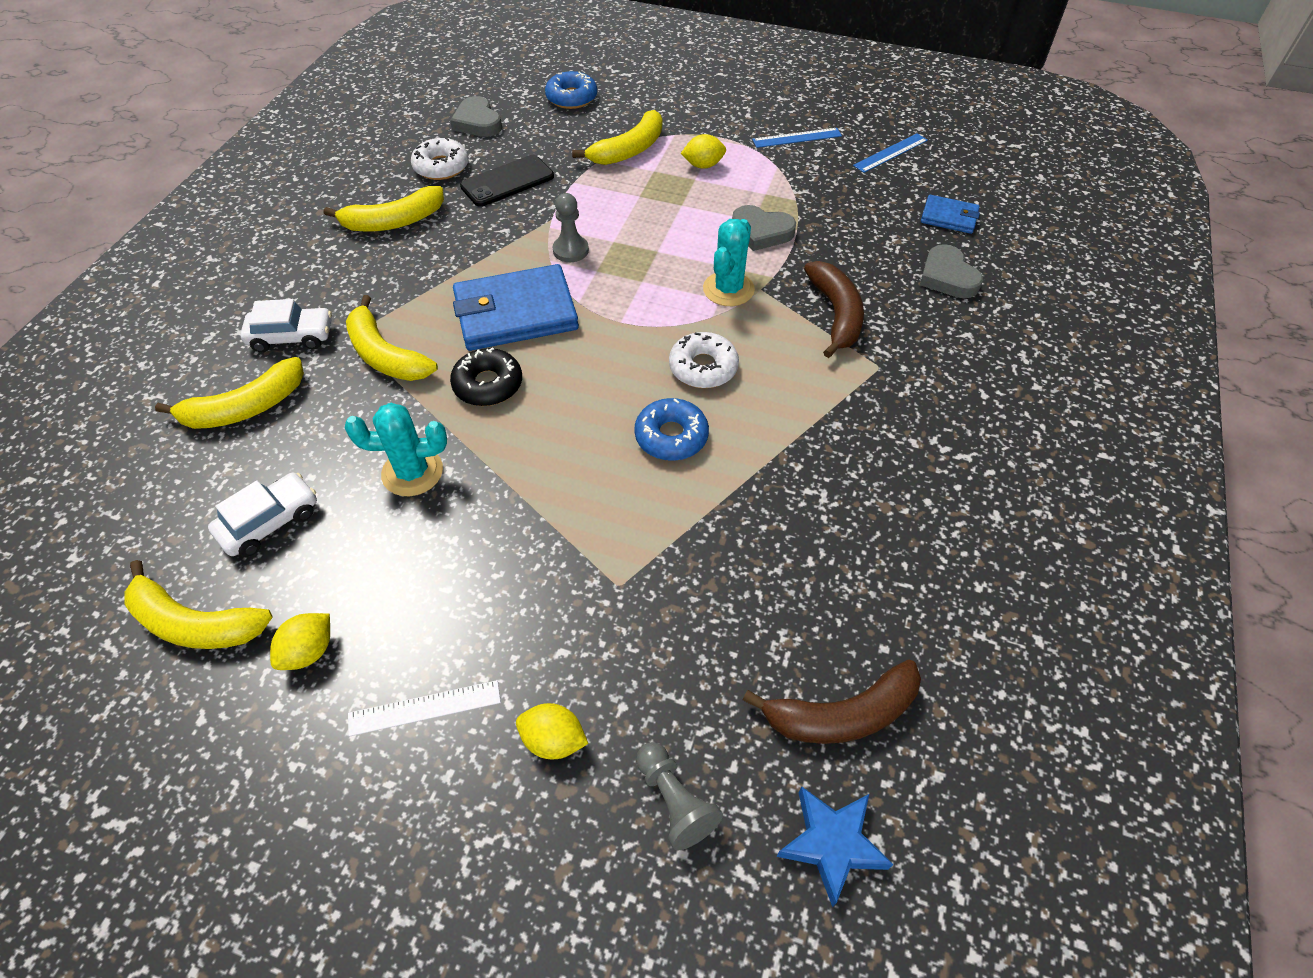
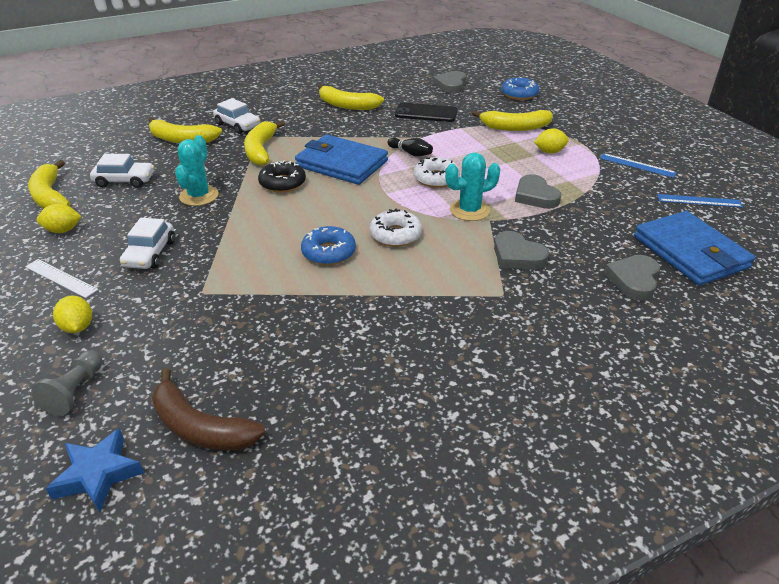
camera: 45 degrees right, 15 degrees down
turquoise cactus [345,403,447,496] -> turquoise cactus turned 60 degrees clockwise [175,135,219,206]
white donut [411,137,469,180] -> white donut moved to [414,157,460,188]
grey pawn [553,193,589,262] -> black bowling pin [388,137,433,157]
yellow lemon [681,134,726,169] -> yellow lemon turned 45 degrees counterclockwise [534,128,569,154]
brown banana [804,261,864,358] -> grey heart [494,231,549,269]
blue wallet [921,195,980,234] -> blue wallet [634,211,755,285], size x1.96
none -> white car [120,218,175,269]

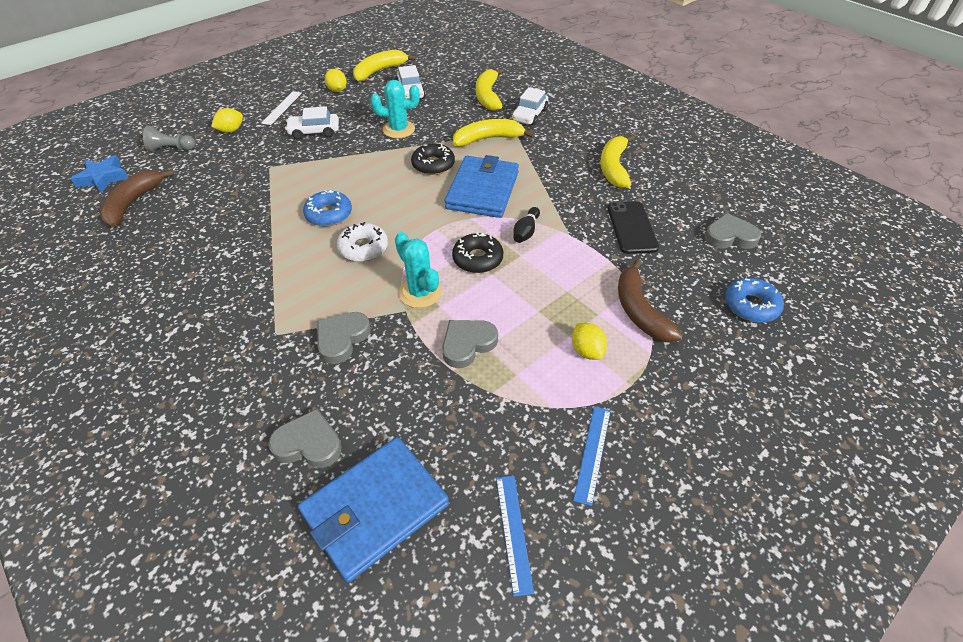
camera: 75 degrees right, 10 degrees up
white donut [414,157,460,188] -> black donut [452,232,503,273]
yellow banana [472,110,553,131] -> brown banana [618,259,683,343]

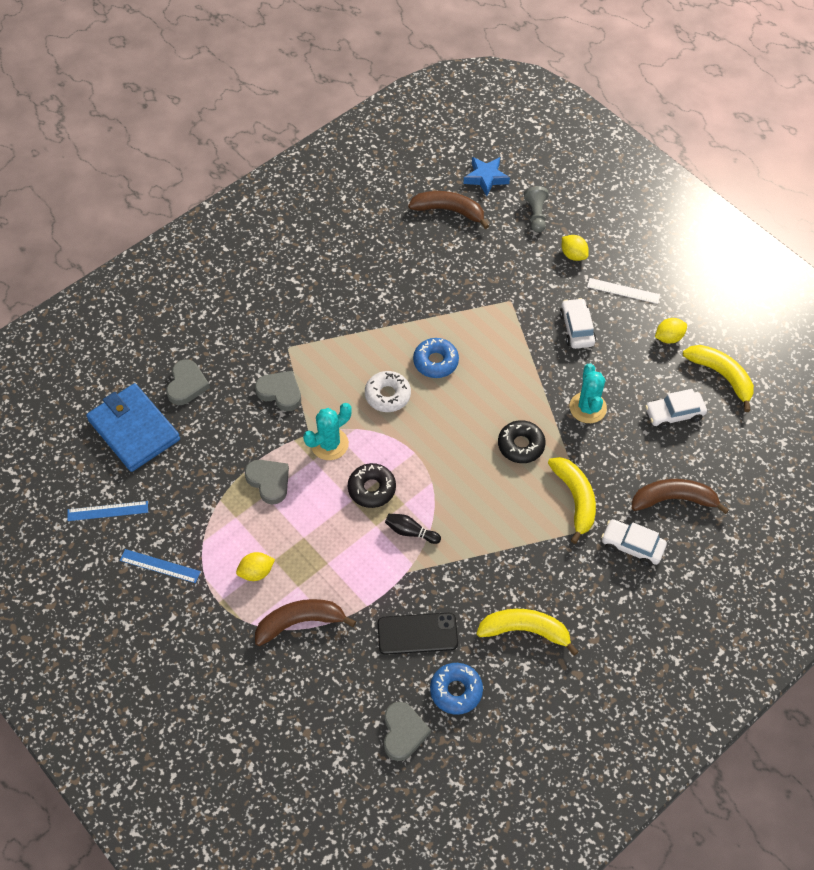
camera: 90 degrees right, 10 degrees up
blue wallet [445,155,519,218] -> none
yellow banana [476,68,504,111] -> brown banana [632,479,729,514]
blue donut [725,278,784,323] -> blue donut moved to [430,663,483,715]

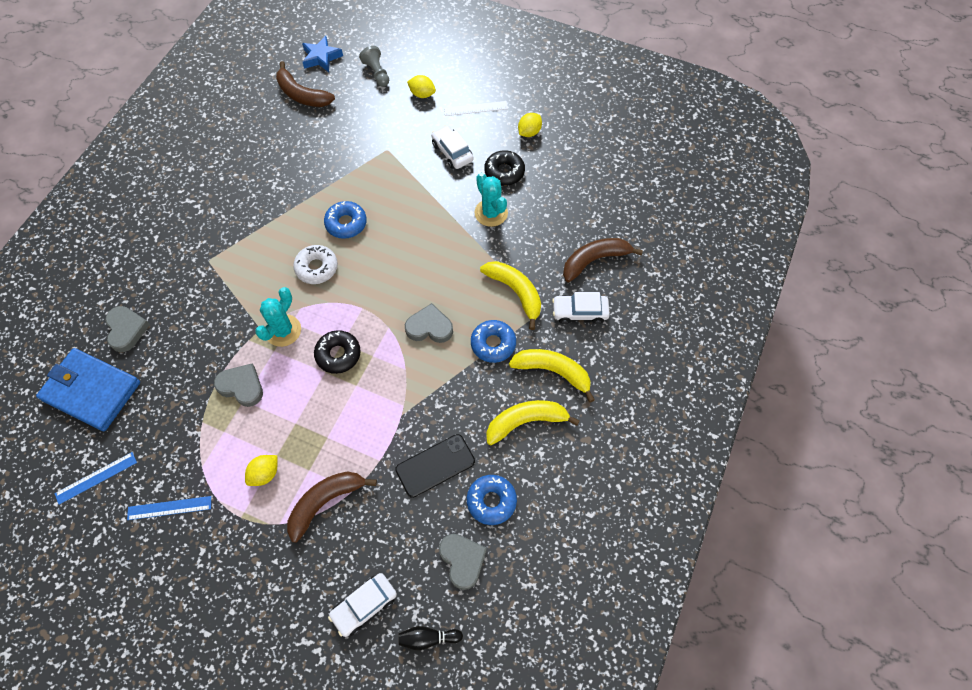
camera: 25 degrees left, 5 degrees up
grey heart [255,371,301,411] -> grey heart moved to [405,303,453,343]
black bowling pin [385,514,441,544] -> black bowling pin moved to [399,626,463,650]
brown banana [408,191,489,229] -> brown banana turned 135 degrees counterclockwise [276,61,335,107]
black donut [498,420,546,463] -> black donut moved to [484,150,525,186]
white car [645,389,707,429] -> white car moved to [328,573,397,637]
yellow banana [683,345,754,412] -> yellow banana moved to [509,349,595,403]
none -> blue donut [471,320,516,363]

